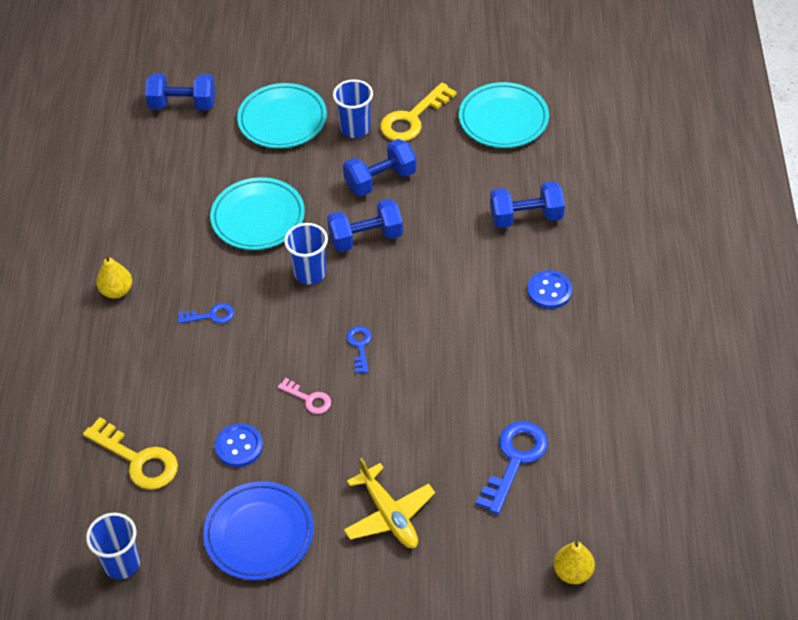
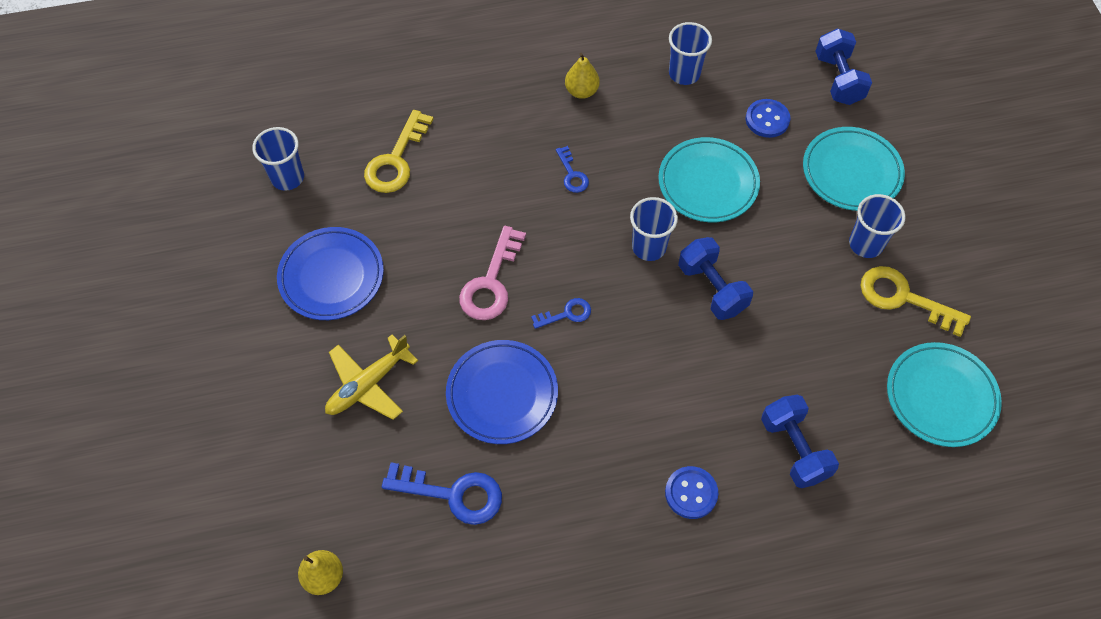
camera: 75 degrees right, 10 degrees up
blue button [215,424,263,467] -> blue button moved to [746,99,790,138]
pink key [278,378,331,414] -> pink key [459,226,526,320], size x1.83
blue dumbbell [343,139,417,196] -> none
none -> blue plate [446,340,558,444]
none -> blue cup [669,22,712,85]

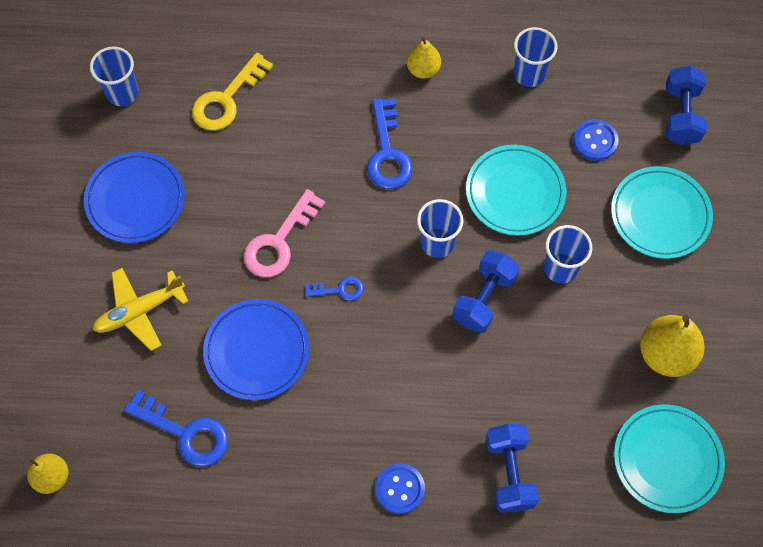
camera: 15 degrees right, 5 degrees up
blue key [556,146,589,193] -> blue key [367,98,413,189], size x1.83
blue dumbbell [678,237,753,320] -> blue dumbbell turned 45 degrees clockwise [452,250,520,333]
blue cup [849,194,905,258] -> blue cup moved to [544,225,592,283]
yellow key [860,266,971,337] -> yellow pear [640,315,704,377]

